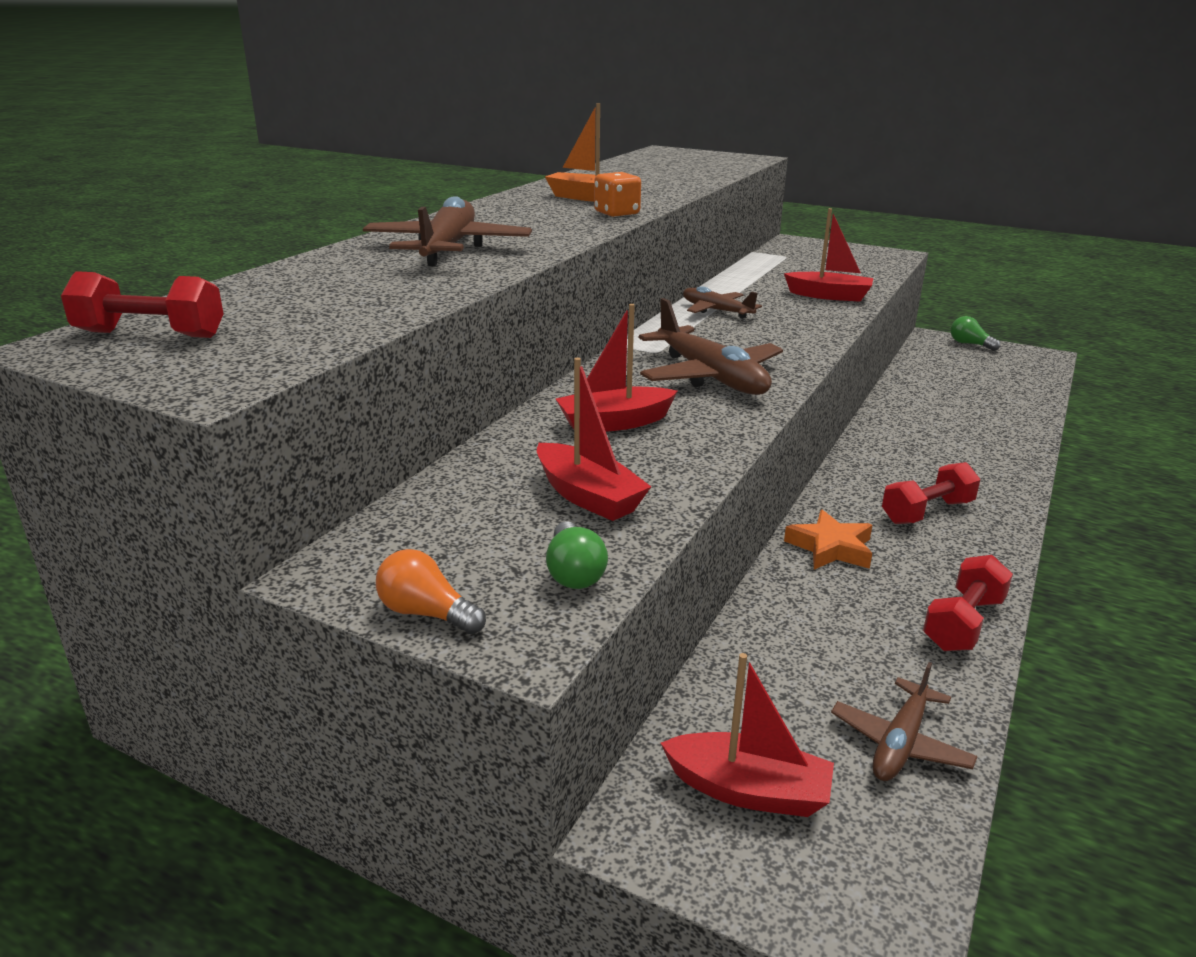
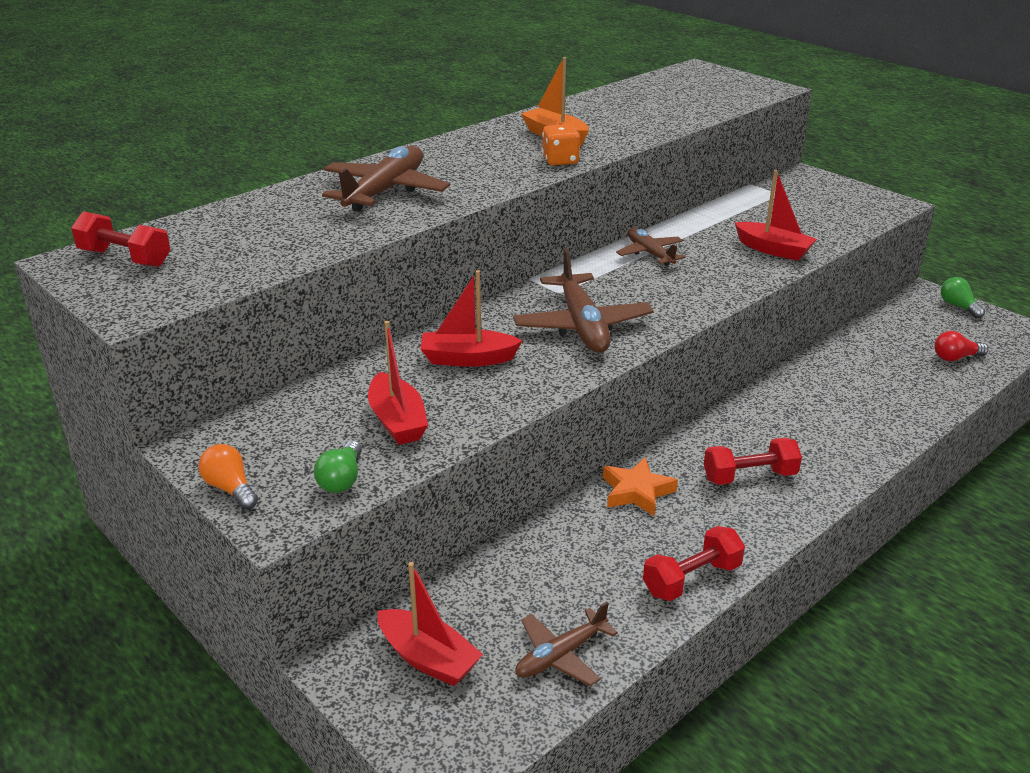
camera: 20 degrees right, 5 degrees up
none -> red light bulb [934,331,988,361]

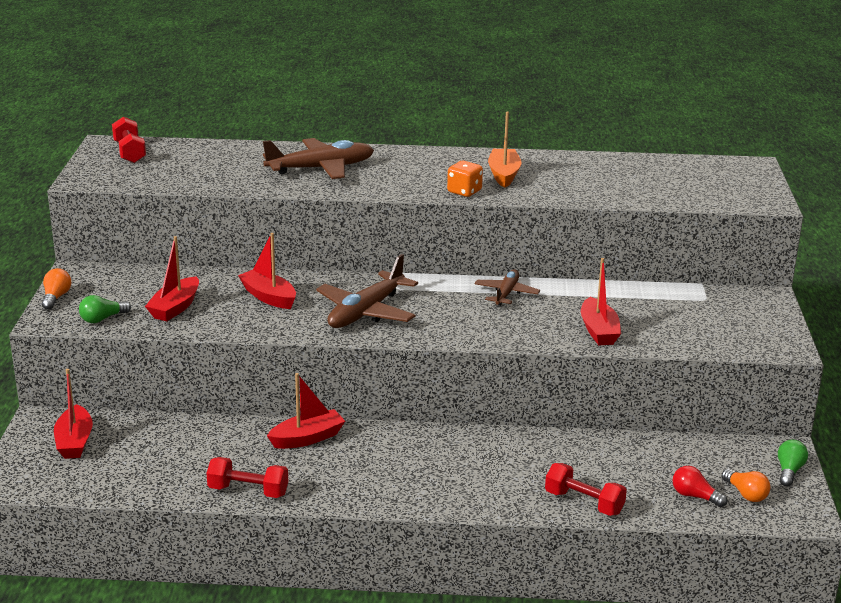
camera: 45 degrees right, 5 degrees down
brown plane [515,602,618,686] -> none
orange star [603,458,678,516] -> red boat [267,373,345,449]
red dumbbell [704,438,802,485] -> red dumbbell moved to [545,463,627,516]
none -> orange light bulb [722,469,771,502]

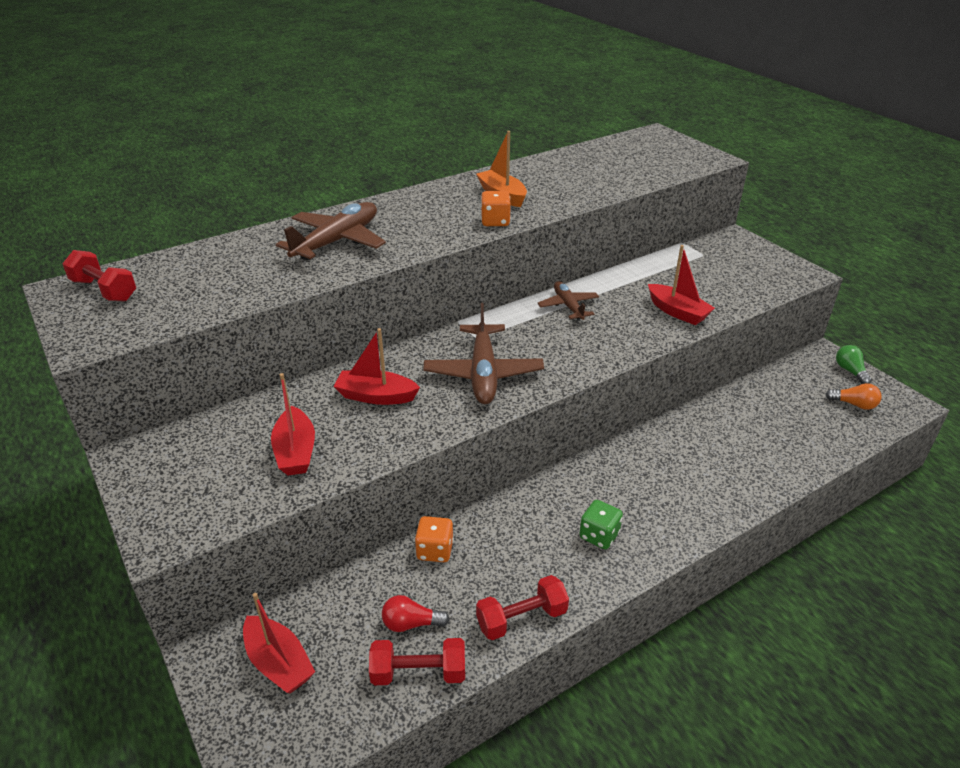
camera: 35 degrees left, 10 degrees up
orange light bulb [42,268,71,310] -> none
green light bulb [79,295,131,323] -> none
red boat [267,373,345,449] -> none
red dumbbell [545,463,627,516] -> red dumbbell moved to [369,638,465,685]
red light bulb [673,466,727,507] -> red light bulb moved to [382,595,450,632]
none -> orange dice [415,516,454,562]
none -> green dice [579,500,623,549]

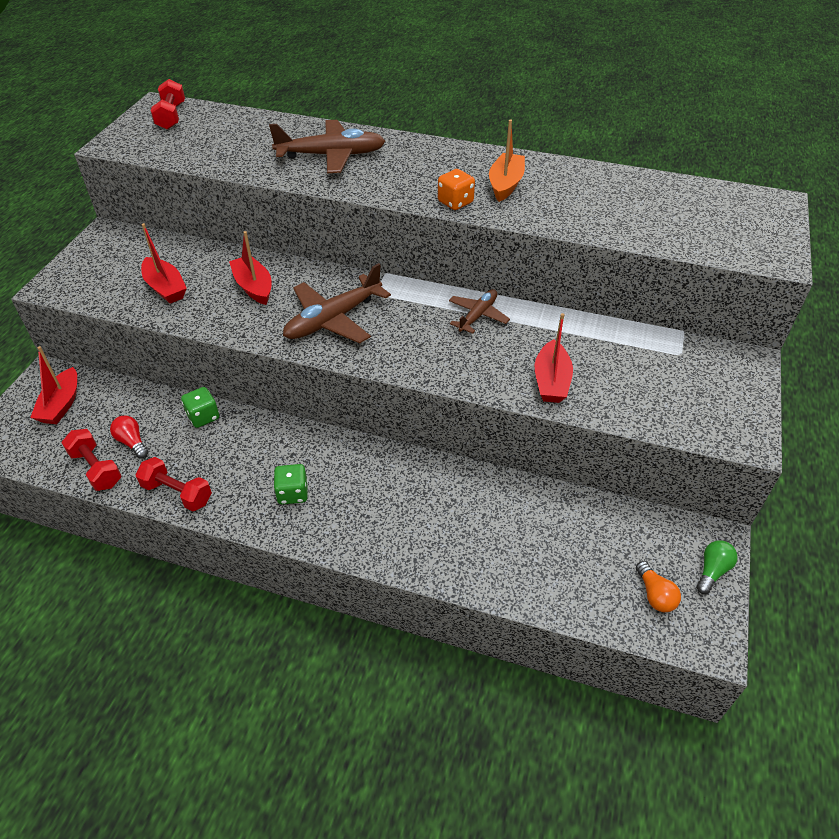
camera: 50 degrees right, 10 degrees up
red boat [271,373,315,476] -> red boat turned 75 degrees counterclockwise [141,223,187,304]
orange dice [415,516,454,562] -> green dice [181,387,219,428]

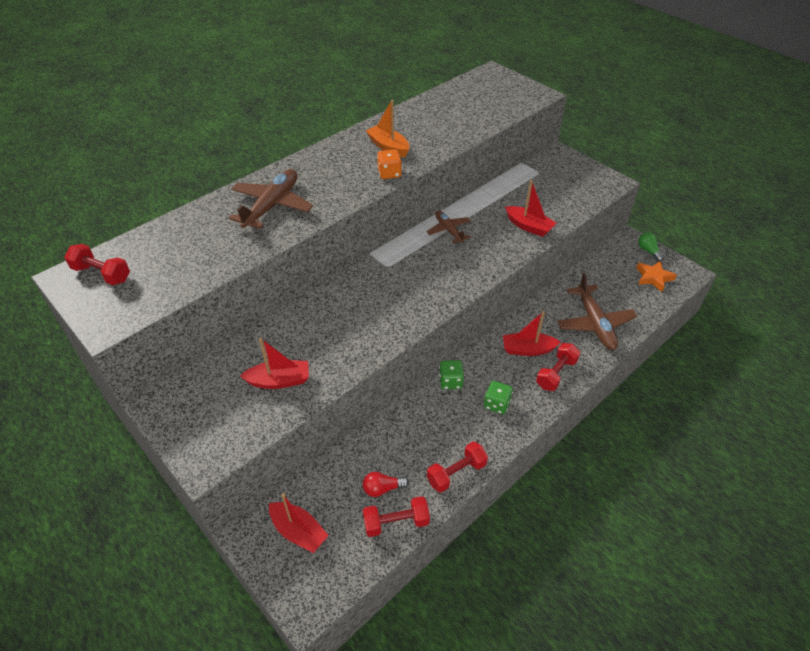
camera: 60 degrees left, 0 degrees up
green dice [181,387,219,428] -> green dice moved to [439,360,464,390]
red boat [229,231,272,305] -> red boat moved to [503,311,560,356]
brown plane [283,263,391,343] -> brown plane moved to [557,273,637,350]
orange light bulb [636,561,681,612] -> orange star [636,261,677,292]
none -> red dumbbell [536,343,580,391]

